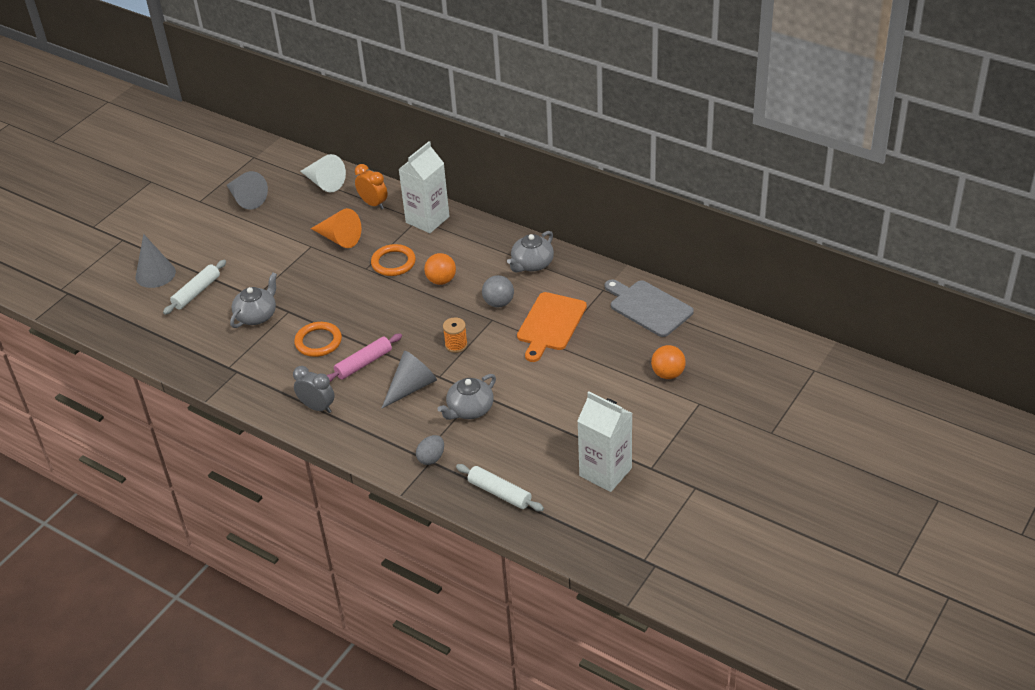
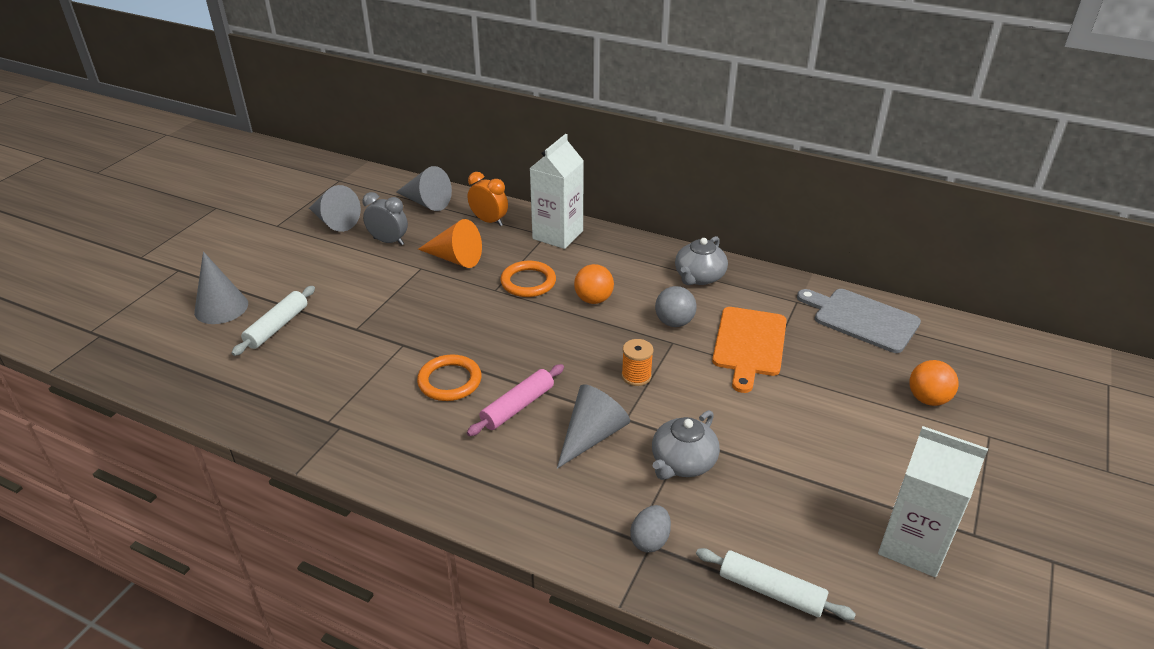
camera: 10 degrees left, 5 degrees down
grey teapot [230,272,277,328] -> none
grey clock [293,366,335,413] -> grey clock moved to [362,192,408,246]
white cone [300,154,346,192] -> grey cone [396,166,452,211]

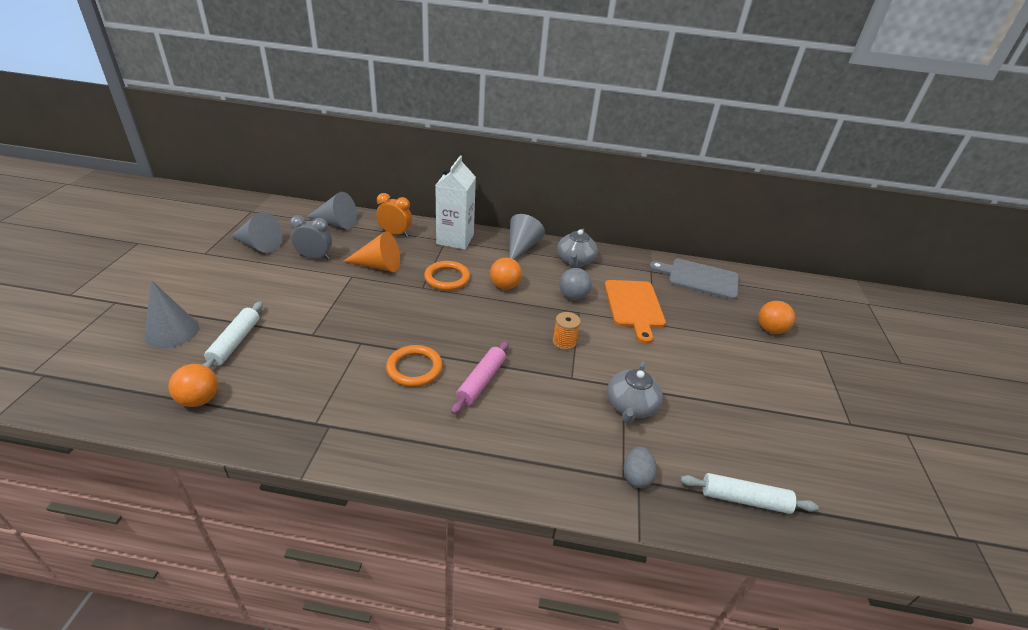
camera: 20 degrees left, 0 degrees up
grey cone [557,384,630,469] -> grey cone moved to [509,214,545,260]
white carton [878,426,988,577] -> none
none -> orange ball [168,364,218,407]

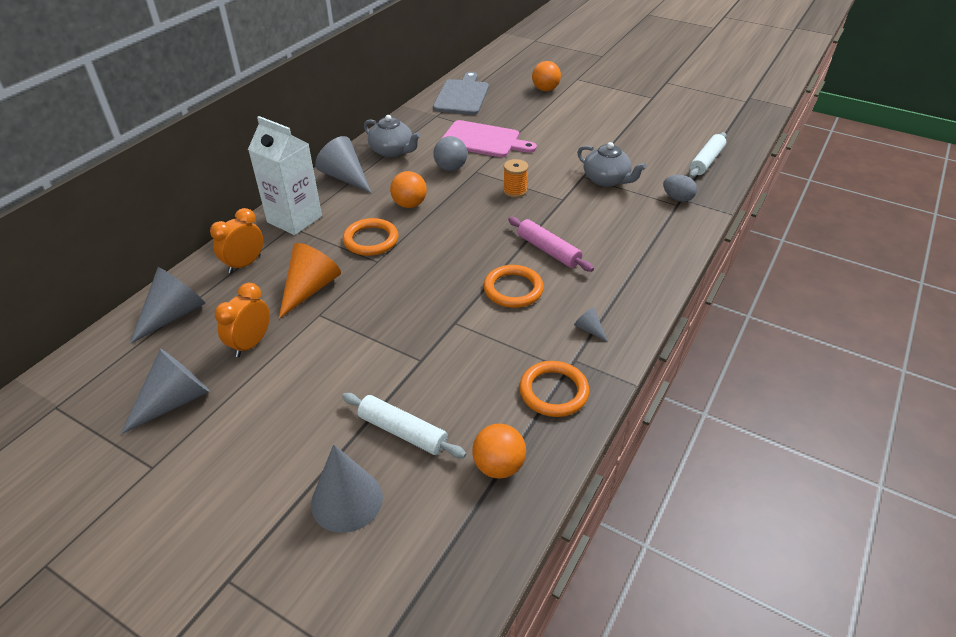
camera: 65 degrees left, 5 degrees up
grey clock [290,215,332,260] -> orange clock [215,283,270,357]
orange cutting board [604,280,666,344] -> pink cutting board [441,120,537,157]
grey cutting board [649,259,739,300] -> grey cutting board turned 150 degrees clockwise [433,72,489,115]
none -> orange ring [519,361,589,417]
none -> grey cone [574,307,608,342]

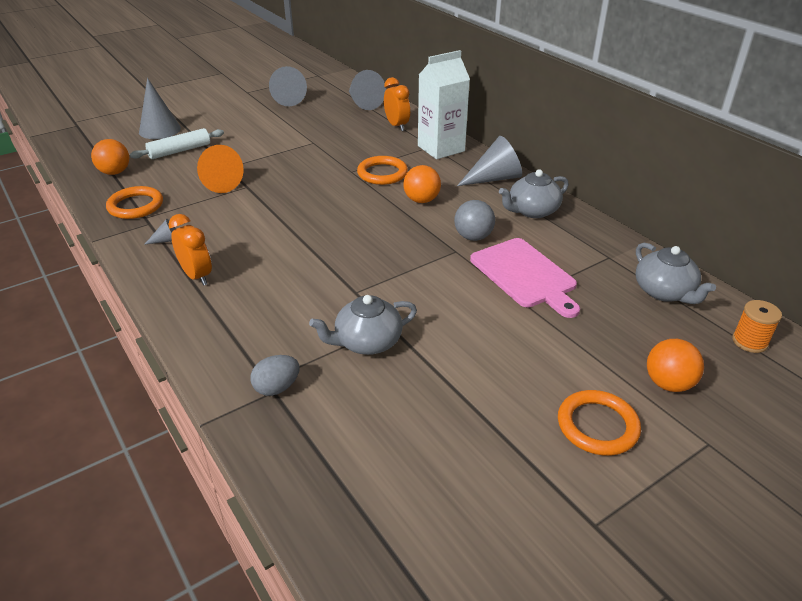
camera: 115 degrees right, 5 degrees down
orange clock [215,283,270,357] -> orange clock moved to [168,214,212,286]
orange cone [279,243,341,319] -> orange cone moved to [197,145,244,193]
grey cutting board [433,72,489,115] -> grey teapot [636,243,716,304]
pink cutting board [441,120,537,157] -> pink cutting board turned 75 degrees counterclockwise [470,238,580,318]
orange ring [483,265,544,308] -> orange ring moved to [558,390,641,456]
orange spool [503,159,528,198] -> orange spool moved to [732,300,782,353]
pink rolling pin [508,217,594,272] -> none
white rolling pin [689,132,727,178] -> none

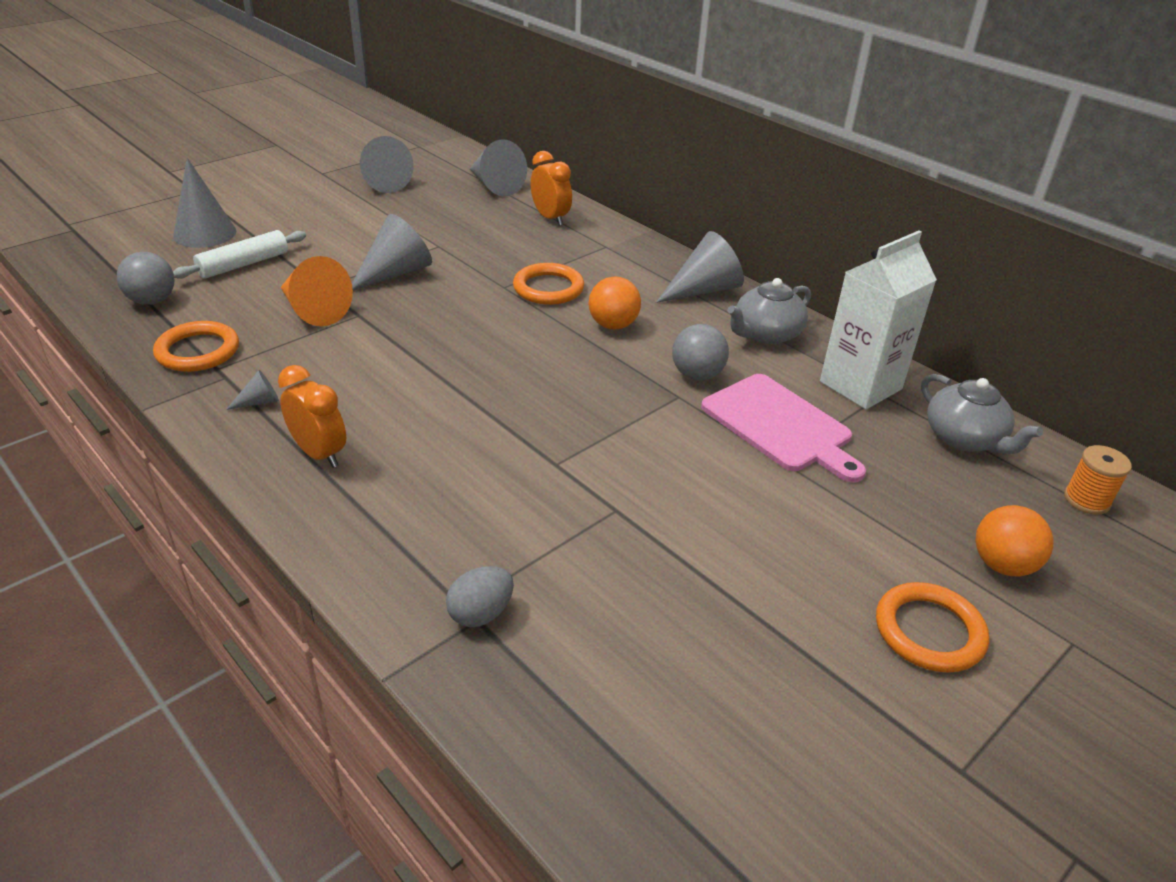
camera: 10 degrees left, 0 degrees up
orange ball [91,139,129,175] -> grey ball [117,252,174,305]
grey teapot [309,295,417,355] -> none
white carton [418,50,470,159] -> white carton moved to [820,231,937,409]
none -> grey cone [352,214,432,291]

